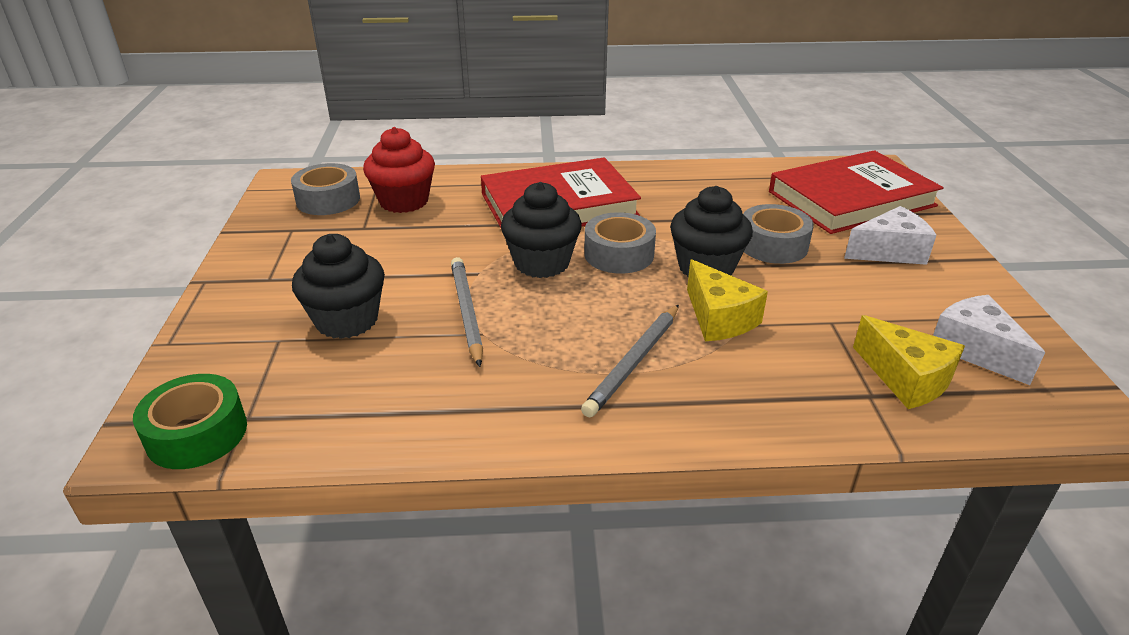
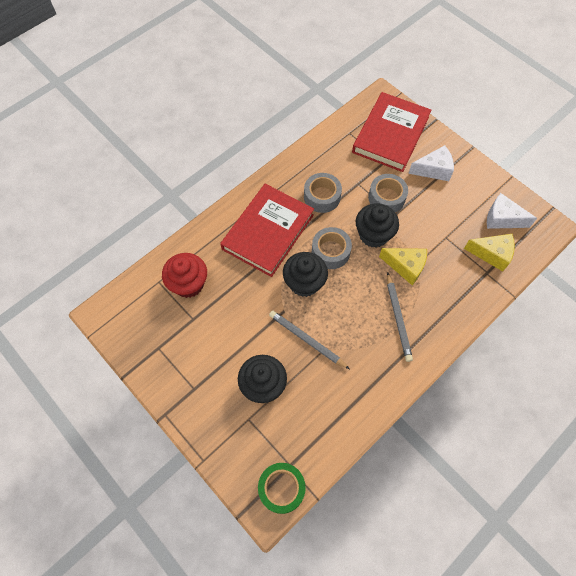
camera: 40 degrees left, 30 degrees up
grey tape [291,163,360,215] -> grey tape moved to [304,173,342,213]
white cheese [844,206,936,265] -> white cheese turned 45 degrees clockwise [408,145,454,181]

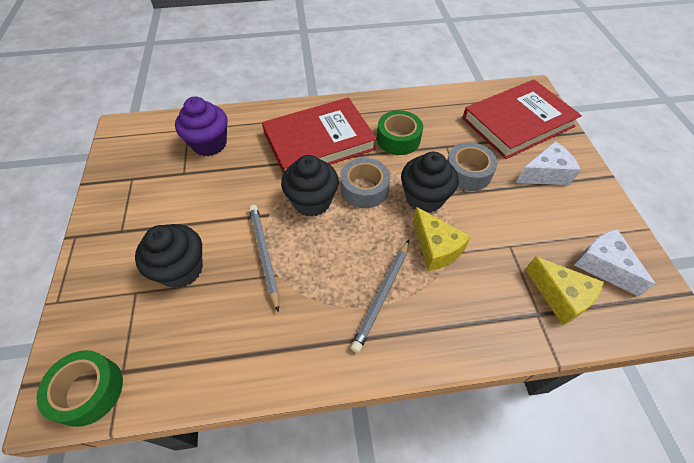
camera: 35 degrees right, 10 degrees down
red cupcake [162,253,207,298] -> purple cupcake [175,97,228,156]
grey tape [304,173,342,213] -> green tape [377,110,423,155]
white cheese [408,145,454,181] -> white cheese turned 45 degrees counterclockwise [516,141,581,185]

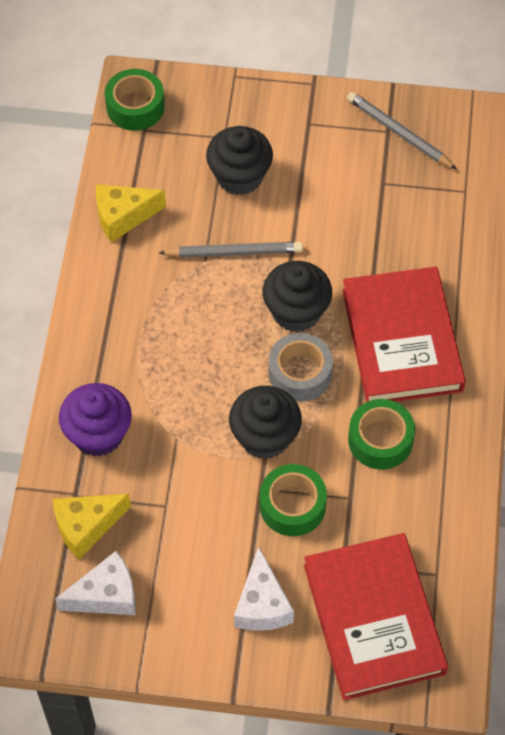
camera: 105 degrees right, 5 degrees up
purple cupcake [175,97,228,156] -> purple cupcake moved to [59,383,132,457]
grey pencil [350,240,409,353] -> grey pencil moved to [347,92,457,170]
yellow cheese [413,207,471,271] -> yellow cheese moved to [96,184,166,243]
grey tape [447,142,498,191] -> green tape [260,464,327,536]

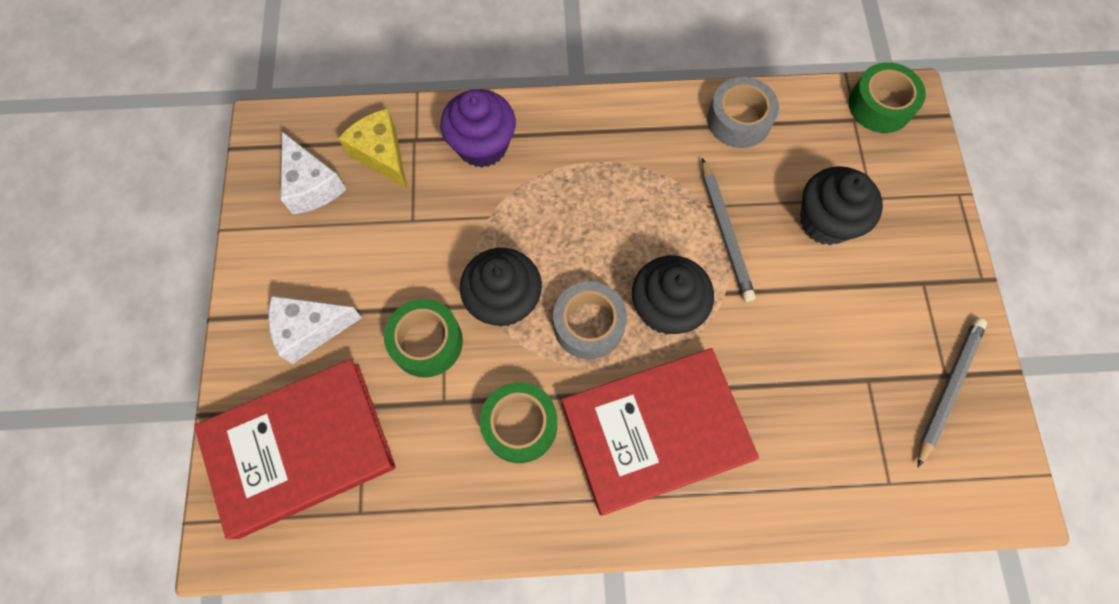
camera: 80 degrees right, 10 degrees up
yellow cheese [96,184,166,243] -> grey tape [707,77,779,148]

